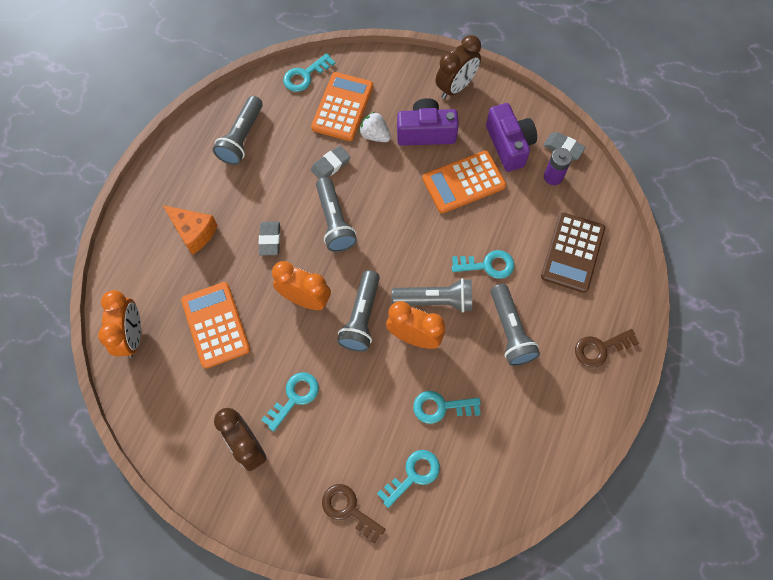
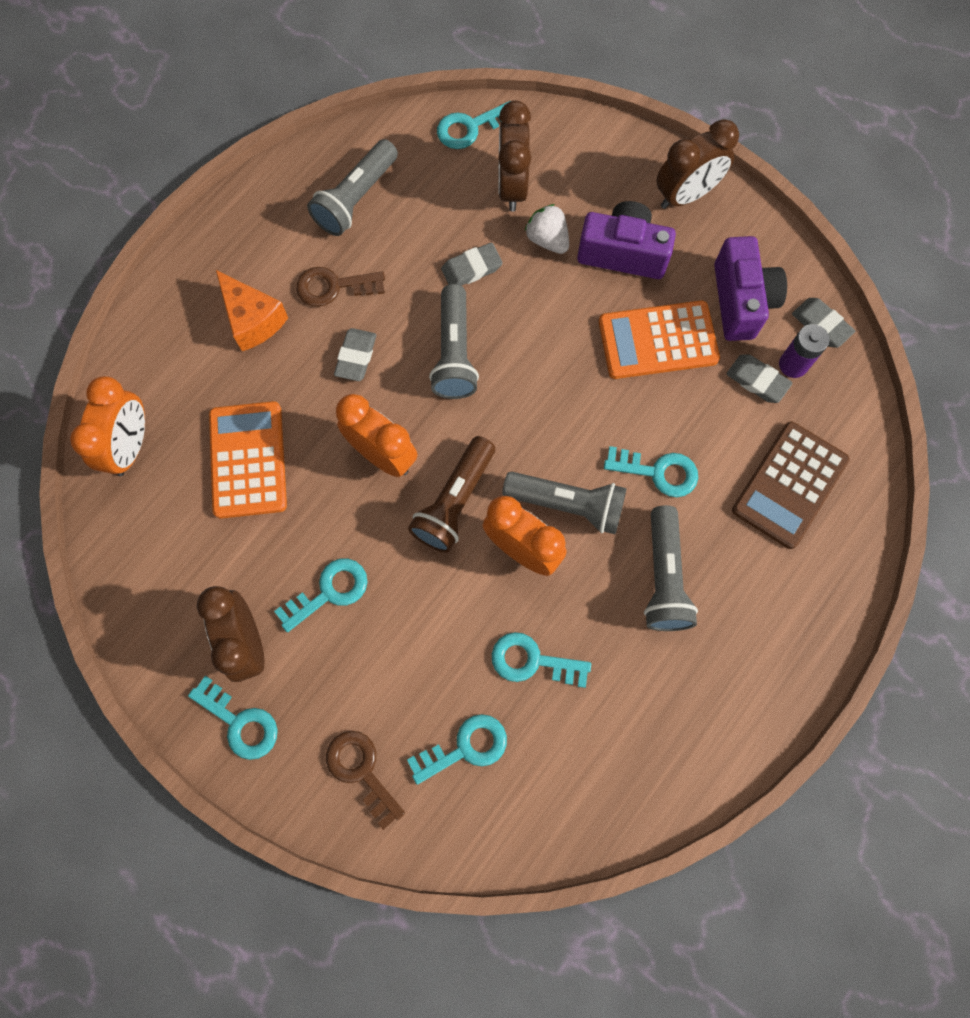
camera: 15 degrees right, 5 degrees up
orange calculator [311,72,373,141] -> brown clock [498,100,531,211]
grey flashlight [337,270,380,352] -> brown flashlight [408,436,495,553]
brown key [575,329,639,368] -> brown key moved to [296,267,385,307]
none -> turquoise key [188,676,278,760]
none -> grey eraser [726,355,793,403]

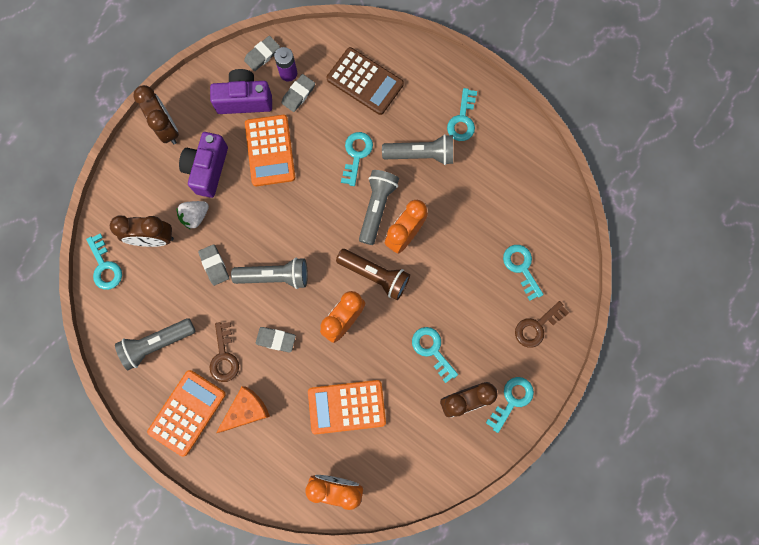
camera: 90 degrees left, 5 degrees up
grey flashlight [307,139,398,236] -> grey flashlight turned 120 degrees clockwise [115,318,195,370]
turquoise key [492,632,591,688] -> turquoise key moved to [447,88,477,141]
none -> orange calculator [147,370,226,457]

